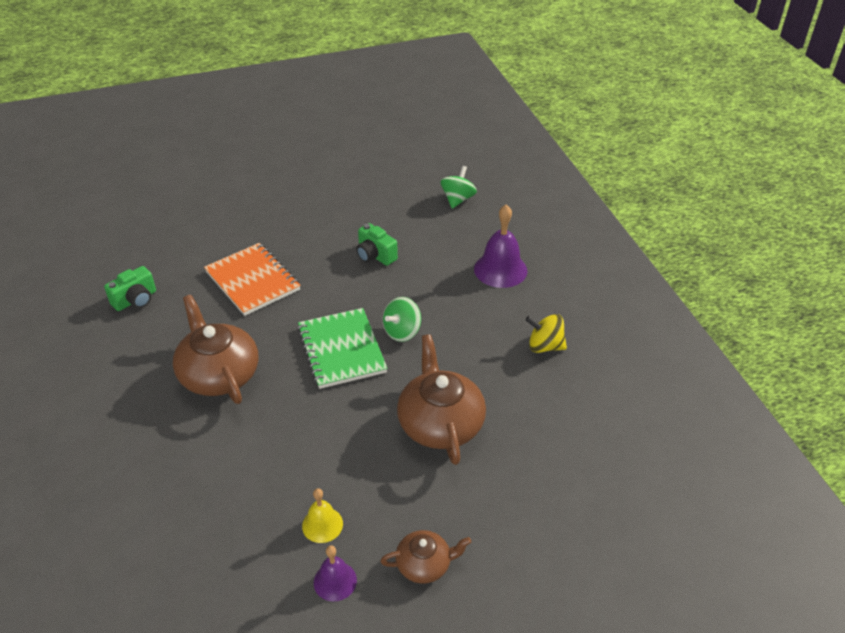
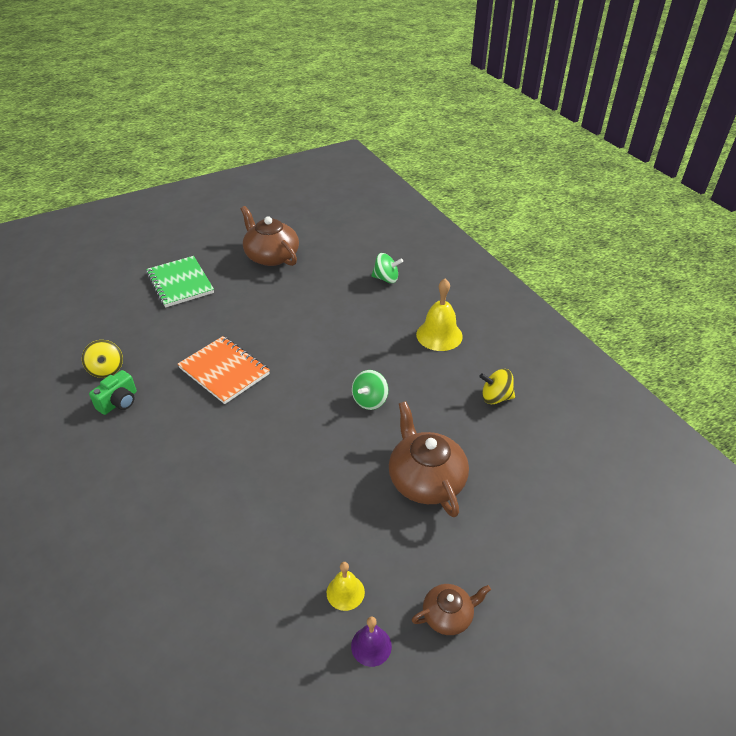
camera: 10 degrees left, 0 degrees up
brown teapot [173,295,259,404] -> brown teapot moved to [241,206,299,266]
green notebook [297,308,388,389] -> green notebook moved to [146,256,214,308]
green camera [356,223,398,266] -> none
green spinning top [440,166,477,208] -> green spinning top turned 90 degrees clockwise [371,253,403,283]
purple bell [474,205,528,288] -> yellow bell [416,279,463,351]
none -> yellow spinning top [82,340,123,378]

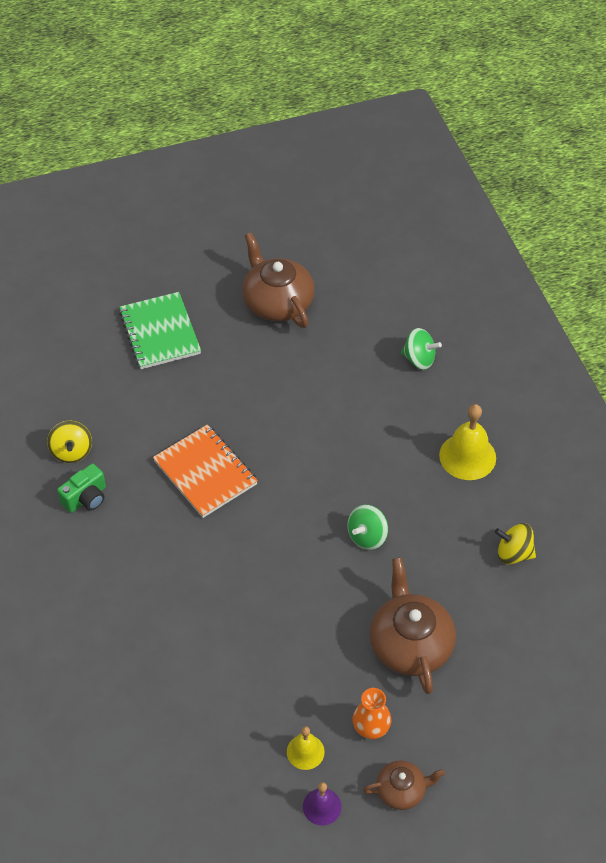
camera: 10 degrees right, 10 degrees up
none -> orange vase [352,688,391,739]

